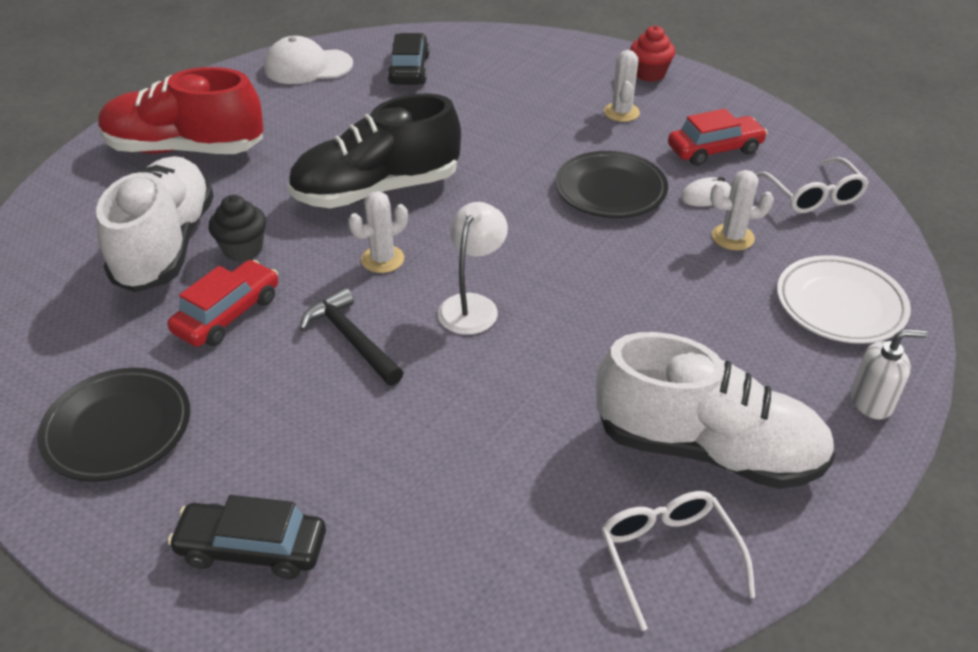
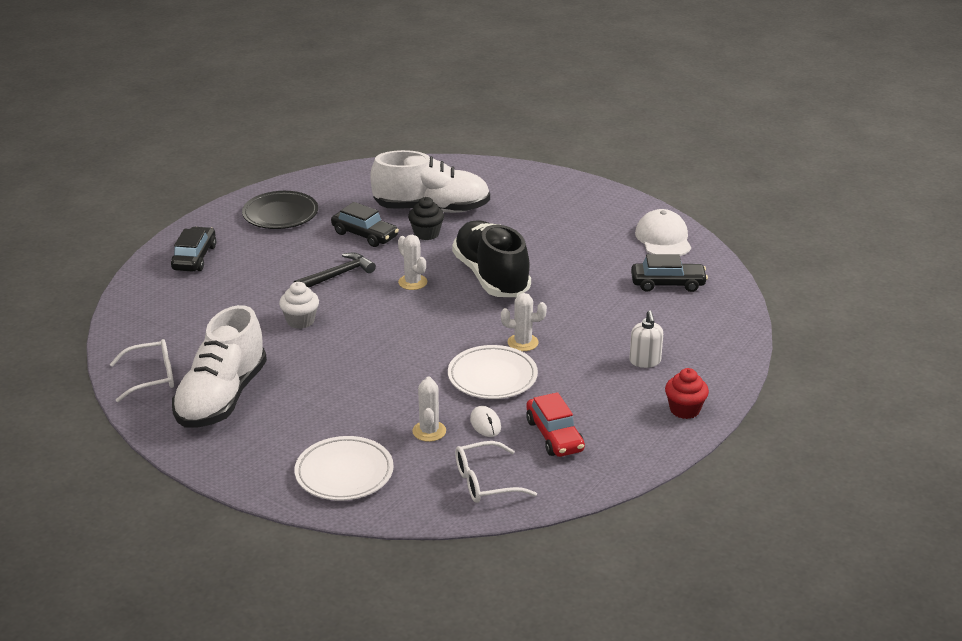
camera: 90 degrees right, 10 degrees down
red shoe [98,67,263,154] -> none
red car [167,260,278,347] -> black car [331,202,399,247]
white lamp [438,202,508,335] -> none
black plate [555,151,668,218] -> white plate [448,345,538,399]
white cactus [604,50,640,122] -> white cactus moved to [501,293,547,351]
white soap dispenser [851,329,928,419] -> white soap dispenser moved to [629,311,663,368]
none -> white cupcake [279,282,319,329]

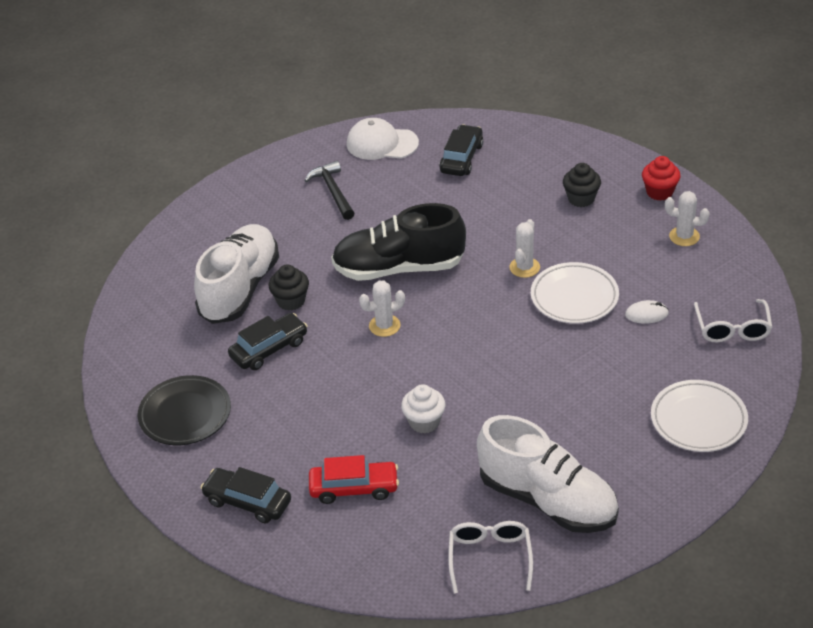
camera: 70 degrees left, 10 degrees up
black hammer [294,253,376,288] -> black hammer moved to [305,161,354,220]
white cactus [412,376,446,442] -> white cactus moved to [665,191,710,246]
red car [526,392,585,457] -> red car moved to [309,455,399,504]
white soap dispenser [629,311,663,368] -> black cupcake [563,163,601,207]

